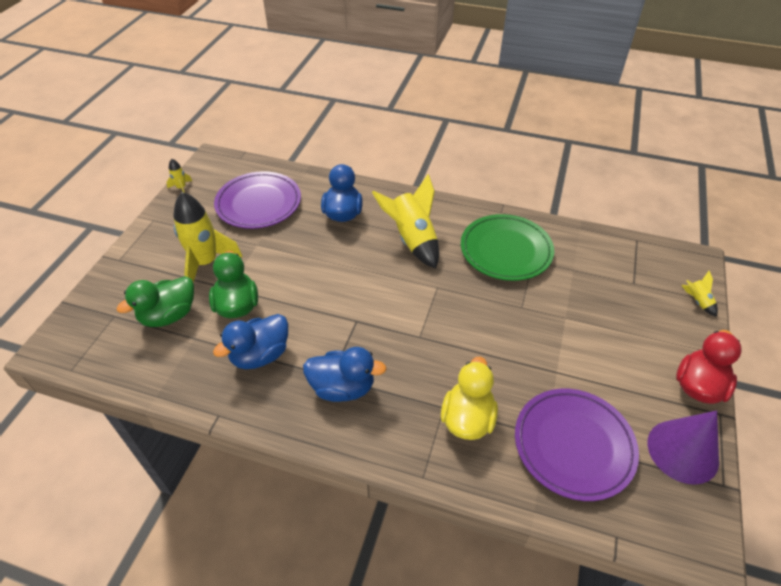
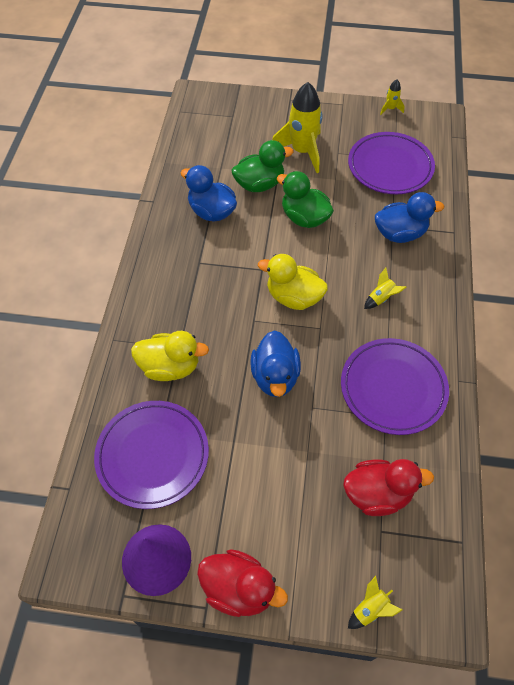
camera: 80 degrees right, 10 degrees up
green duck [117,276,194,327] -> green duck moved to [277,171,334,228]
blue duck [303,347,387,402] -> blue duck moved to [250,330,301,397]
yellow rocket [372,174,439,269] -> yellow rocket [364,268,406,309], size x0.45
green plate [461,214,554,281] -> purple plate [341,338,449,435]
none -> yellow duck [258,254,328,310]
none -> red duck [343,459,434,516]

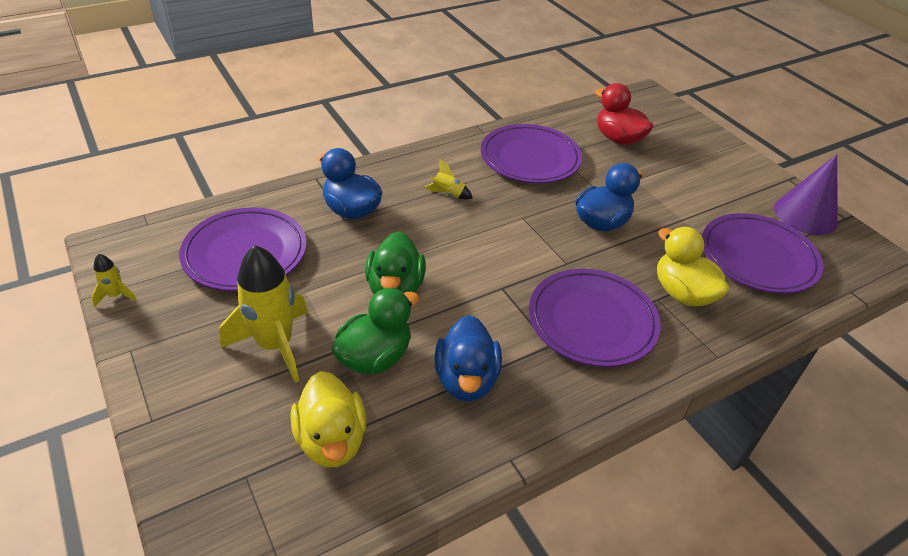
camera: 130 degrees left, 15 degrees down
red duck [197,549,288,617] -> none
green duck [231,140,294,192] -> green duck turned 105 degrees clockwise [331,288,419,374]
yellow duck [258,254,328,310] -> yellow duck moved to [291,371,367,468]
yellow rocket [348,576,403,629] -> none
none -> purple plate [529,269,661,367]

